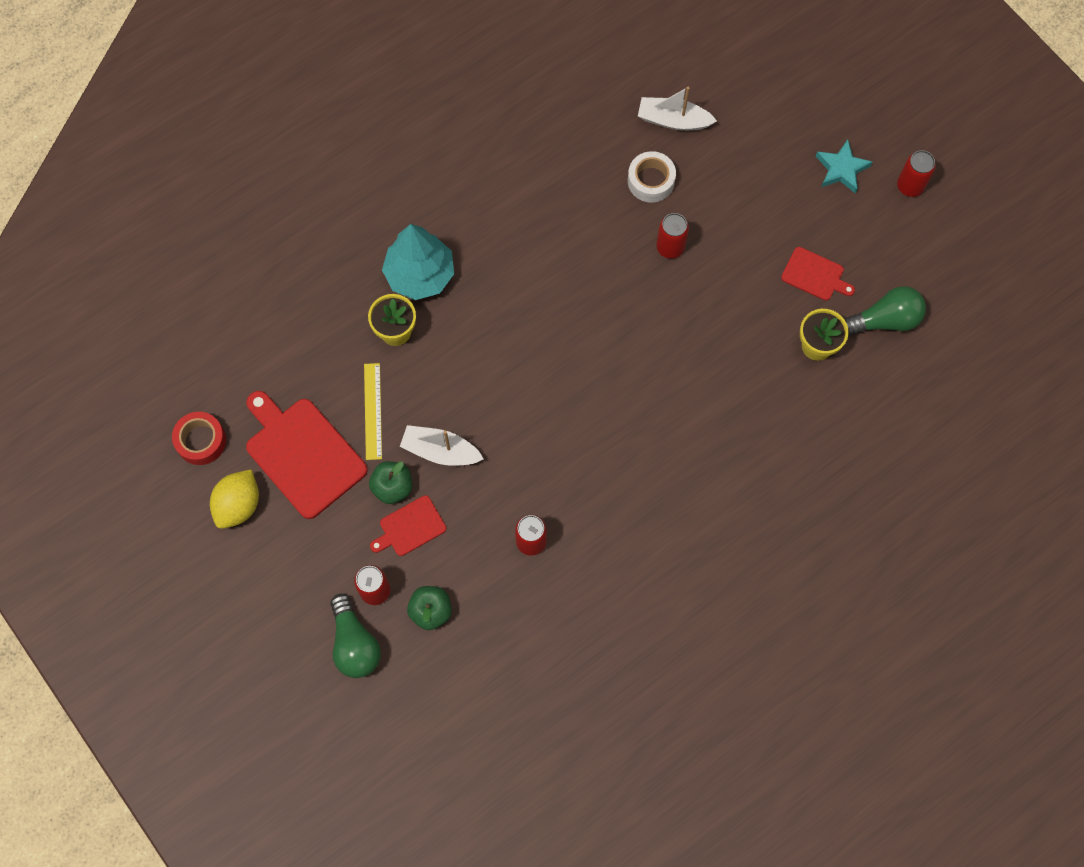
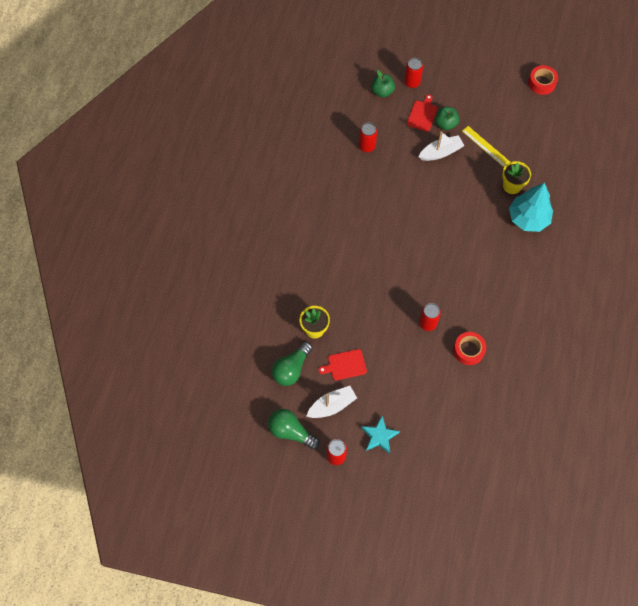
camera: 140 degrees right, 5 degrees down
yellow lemon [210,469,259,529] -> none
red cutting board [246,391,368,519] -> none
green light bulb [330,594,381,678] -> green light bulb moved to [268,409,320,449]
white tape [628,151,676,202] -> red tape [453,332,486,365]
white boat [638,87,717,131] -> white boat moved to [306,386,357,418]

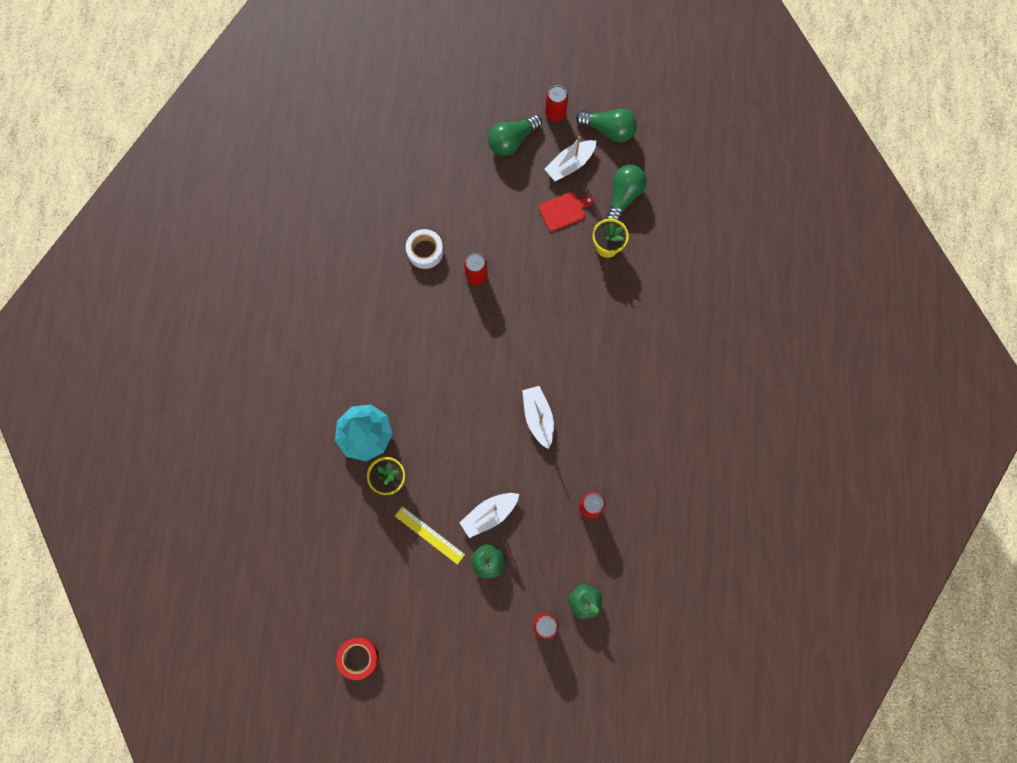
camera: 170 degrees right, 10 degrees up
turquoise star [361,416,400,454] -> green light bulb [488,115,542,156]
red cutting board [407,94,437,132] -> none
red tape [453,332,486,365] -> white tape [406,229,444,269]
none -> white boat [522,386,554,449]

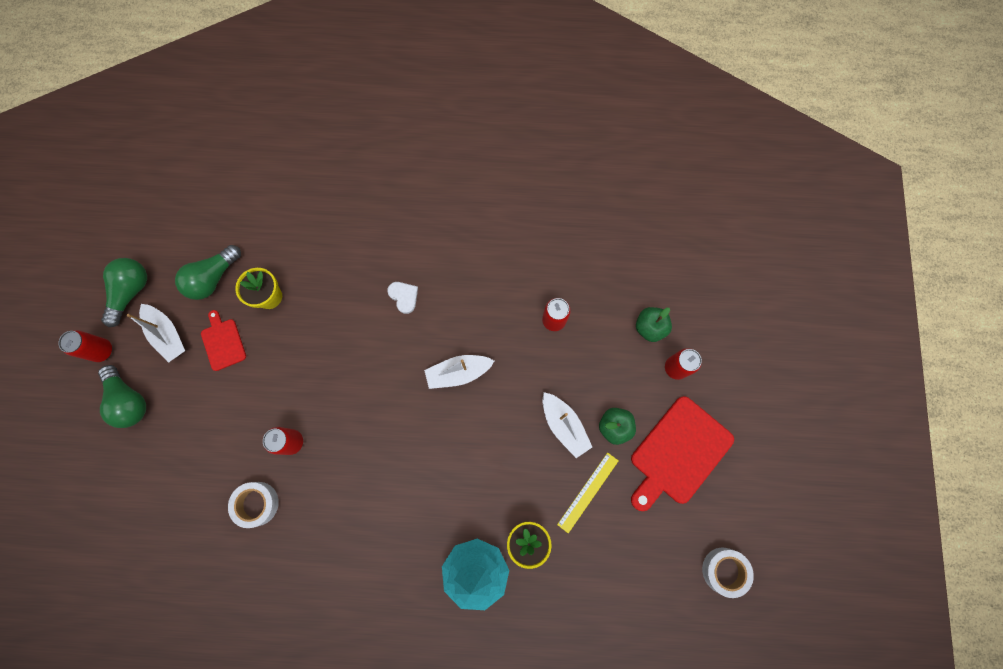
camera: 90 degrees left, 0 degrees up
red tape [336,637,379,680] -> white tape [702,548,754,598]
green light bulb [606,165,647,220] -> green light bulb turned 75 degrees counterclockwise [175,245,241,300]
none -> white heart [387,282,418,314]
none -> red cutting board [631,396,734,511]

